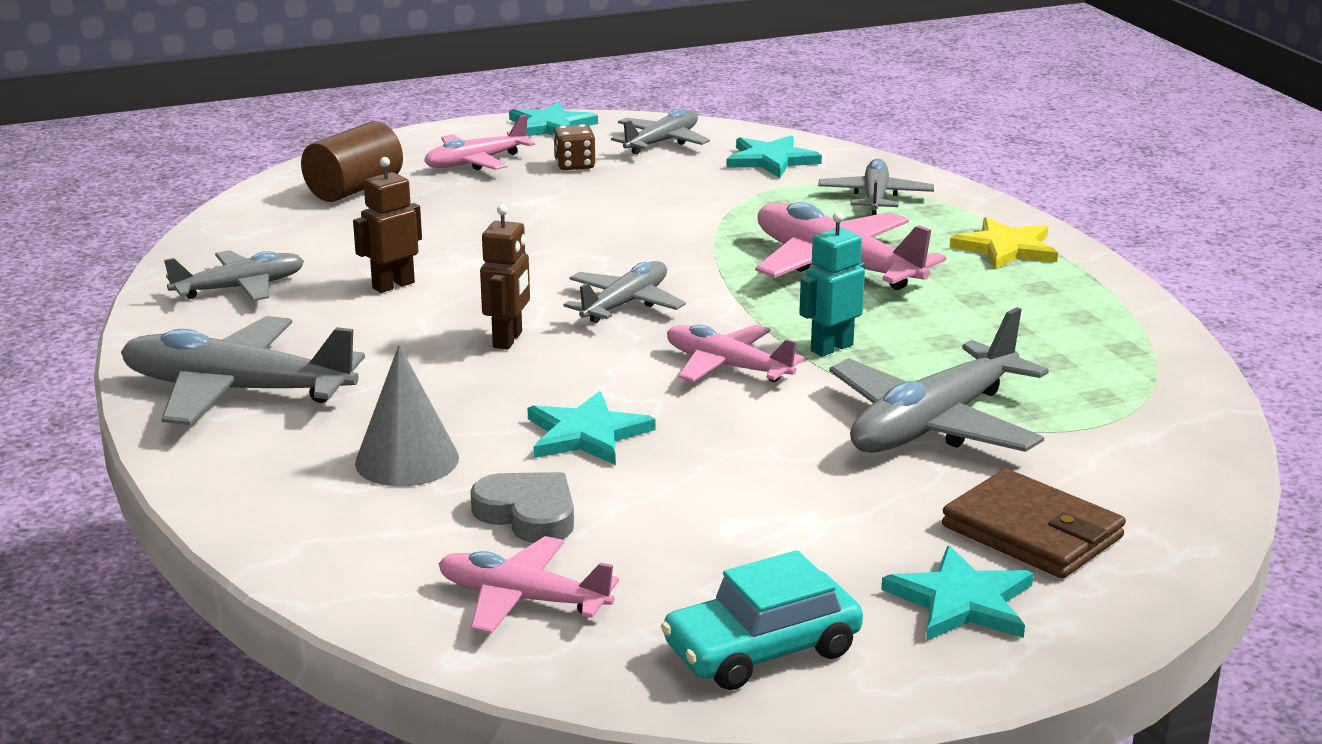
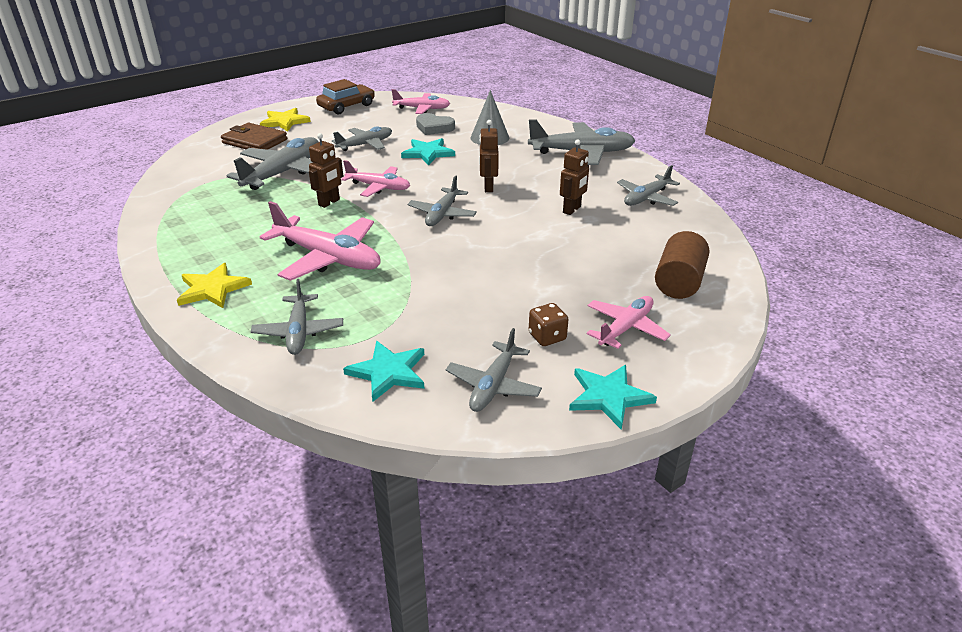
camera: 165 degrees right, 10 degrees up
turquoise car [661,550,863,690] -> brown car [316,79,375,114]
turquoise robot [799,212,865,357] -> brown robot [309,133,343,208]
turquoise star [881,546,1034,641] -> yellow star [260,108,311,132]
none -> grey plane [332,126,392,151]

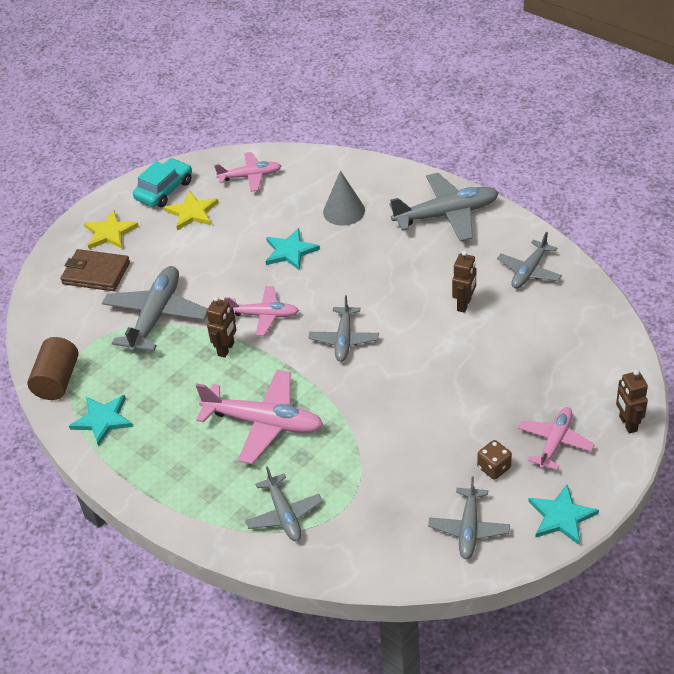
camera: 10 degrees left, 10 degrees up
yellow star [177,263,252,308] -> yellow star moved to [164,190,219,230]
brown car [316,79,375,114] -> turquoise car [133,158,192,207]
grey plane [332,126,392,151] -> none
turquoise star [343,341,424,402] -> turquoise star moved to [69,395,133,447]
grey heart [416,113,455,135] -> none
brown robot [479,120,499,192] -> brown robot moved to [616,370,648,434]
brown cylinder [655,231,710,299] -> brown cylinder moved to [27,337,79,400]

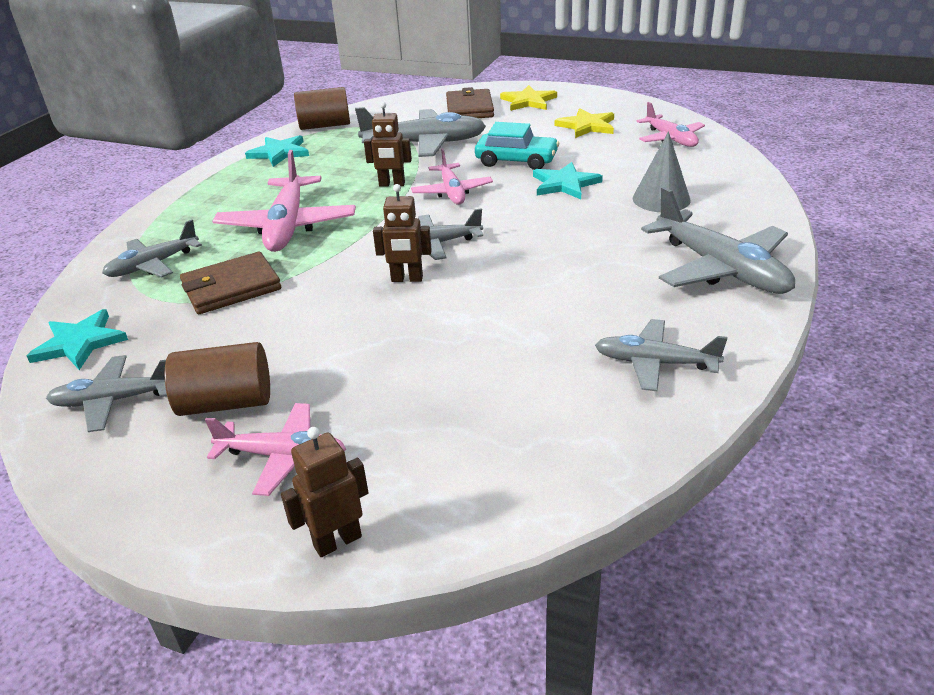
camera: 70 degrees right, 10 degrees down
turquoise car [133,158,192,207] -> turquoise car moved to [475,122,559,170]
brown robot [452,251,476,313] -> brown robot moved to [373,184,432,282]
brown dice [477,440,512,480] -> brown cylinder [165,342,270,416]
turquoise star [528,484,599,545] -> turquoise star moved to [27,309,128,370]
none -> brown wallet [180,252,281,314]

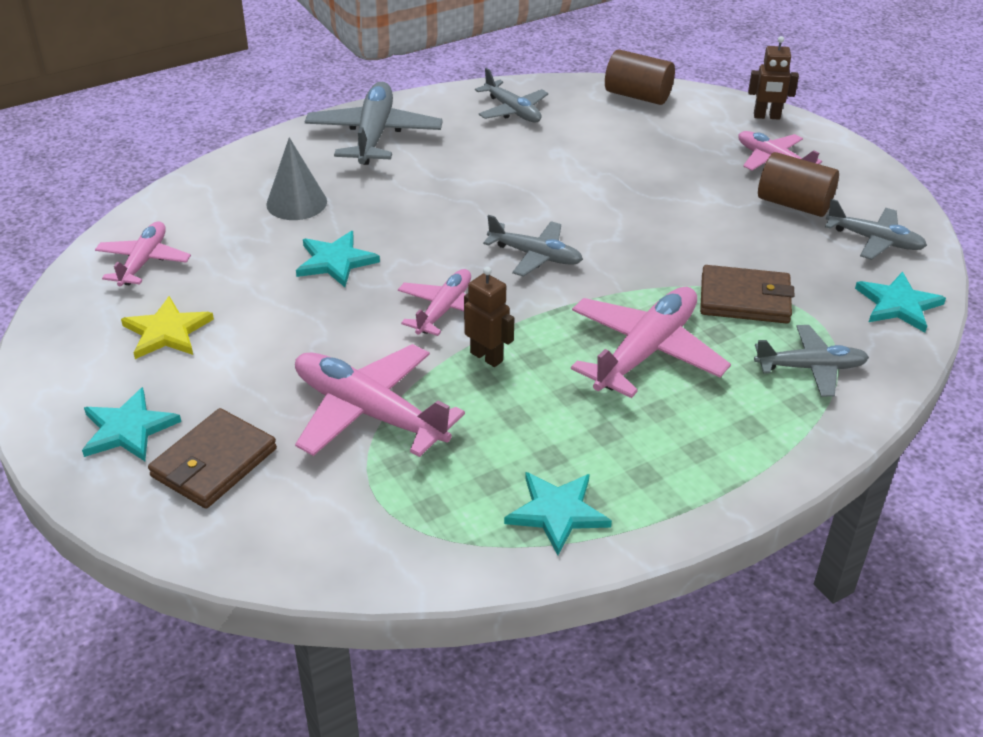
camera: 145 degrees left, 5 degrees up
brown cylinder [294,87,350,130] -> brown cylinder moved to [605,49,675,105]
grey plane [355,107,486,157] -> pink plane [295,344,465,457]
brown robot [373,184,432,282] -> none
turquoise car [475,122,559,170] -> none
yellow star [500,85,557,111] -> turquoise star [82,387,181,461]

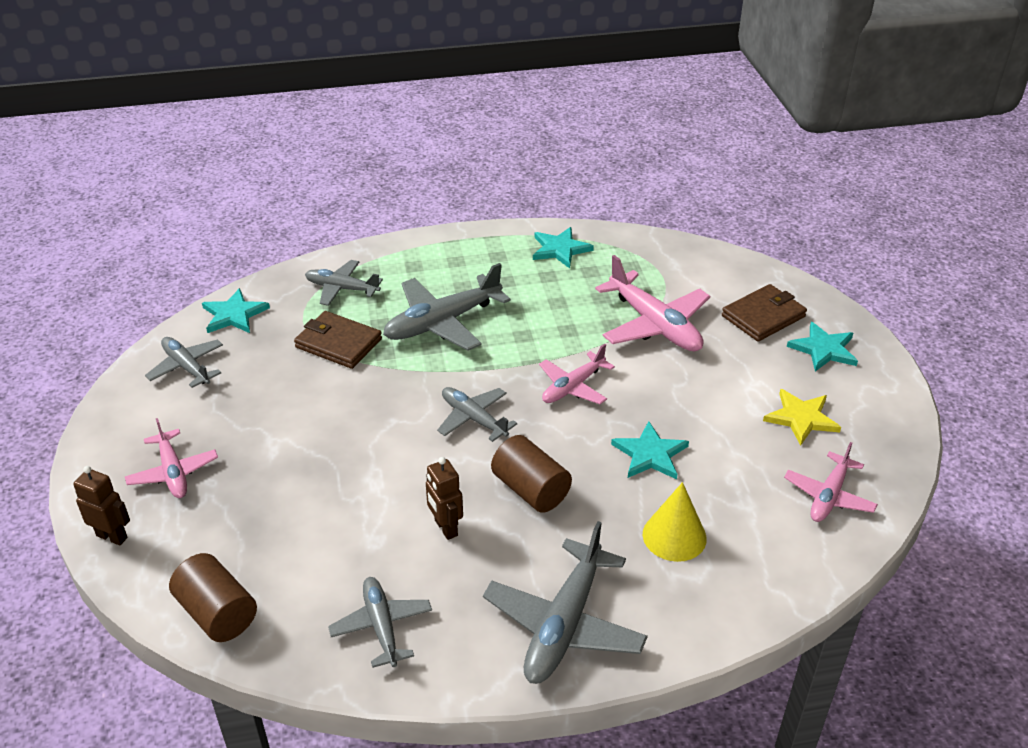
camera: 160 degrees left, 0 degrees up
grey cone [266,137,327,220] -> yellow cone [643,482,707,562]
brown robot [464,267,514,367] -> brown robot moved to [426,457,463,540]
pink plane [571,287,731,398] -> grey plane [383,263,511,351]
brown cylinder [758,152,839,217] -> brown cylinder moved to [491,435,572,513]

